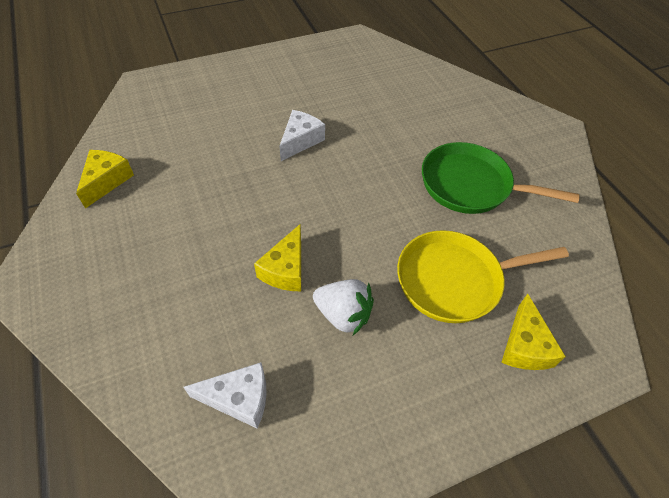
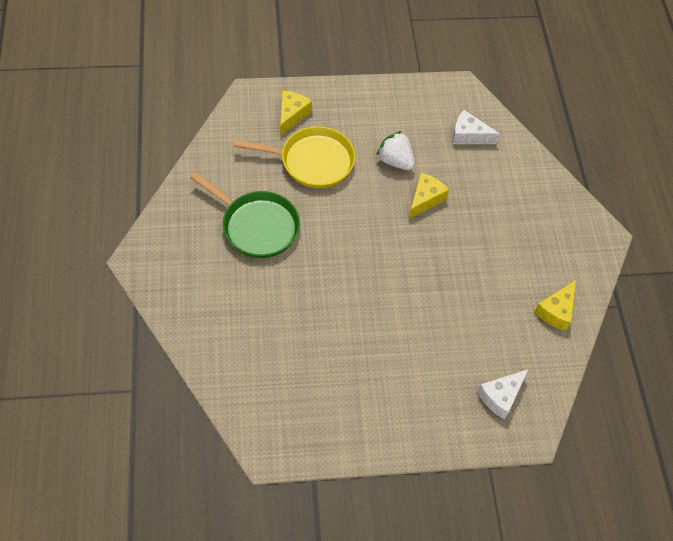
camera: 165 degrees left, 5 degrees up
white cheese [279,110,325,161] -> white cheese moved to [478,369,529,420]

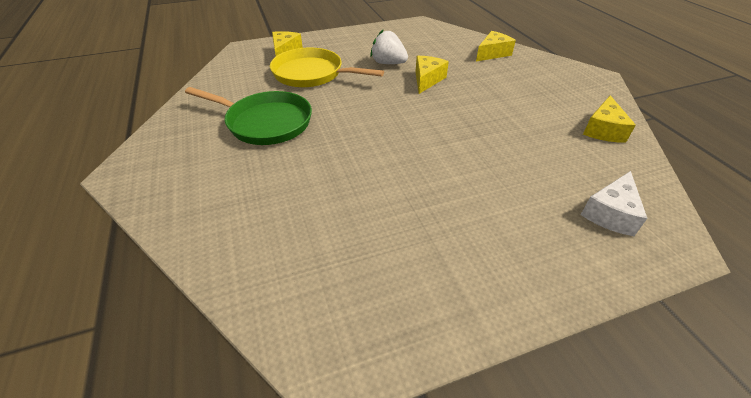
camera: 10 degrees left, 15 degrees down
yellow pan [234,126,355,188] -> yellow pan turned 150 degrees counterclockwise [270,47,384,87]
white cheese [452,110,500,144] -> none
none -> yellow cheese [476,31,516,62]

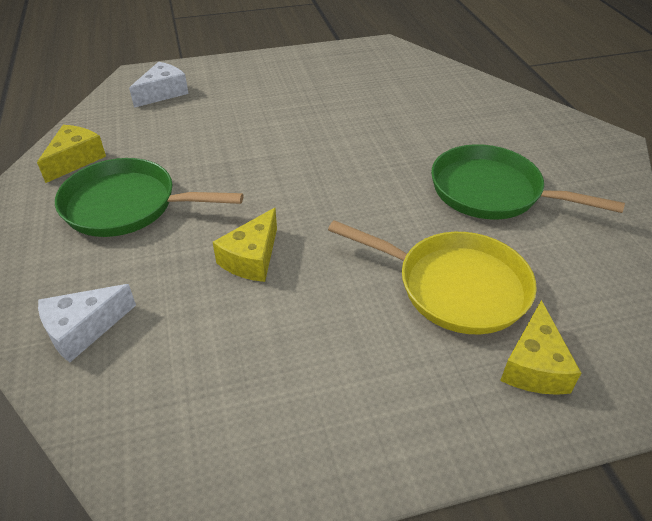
camera: 175 degrees left, 0 degrees up
white strawberry [370,29,408,64] -> none
yellow cheese [476,31,516,62] -> white cheese [38,284,136,363]
none -> green pan [55,158,243,237]

